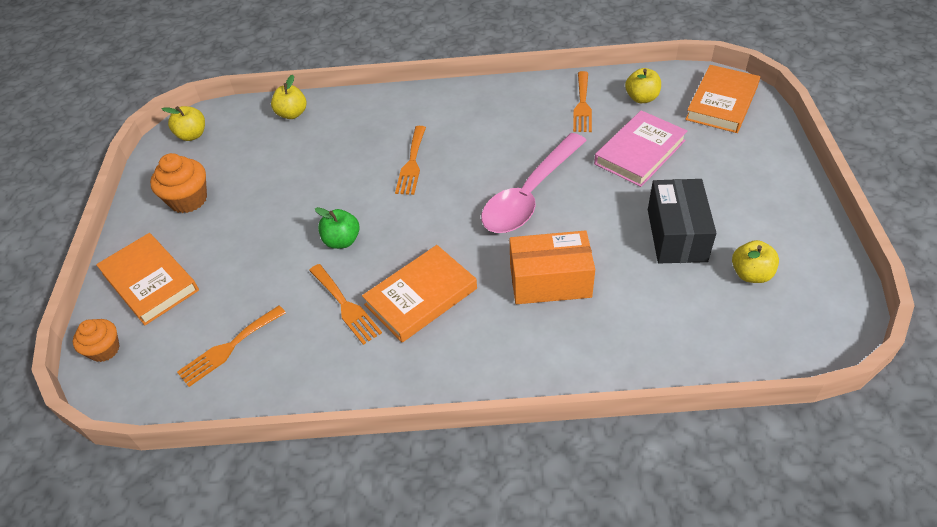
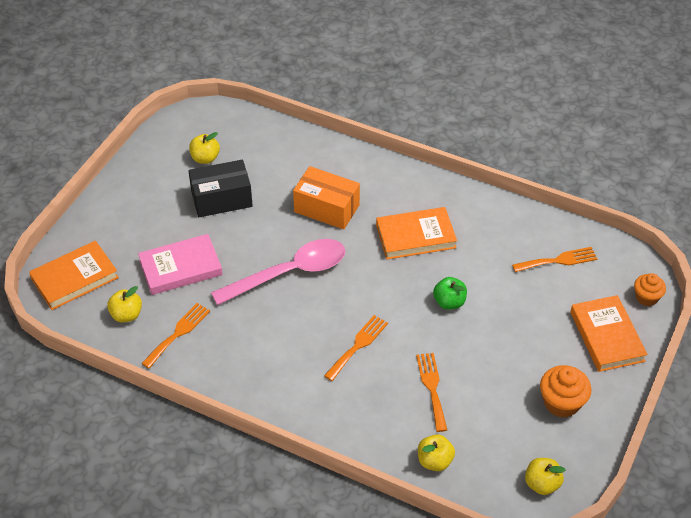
camera: 155 degrees left, 0 degrees up
orange fork [309,264,382,345] -> orange fork moved to [416,353,447,432]
black box [648,179,716,263] -> black box turned 45 degrees clockwise [188,160,253,217]

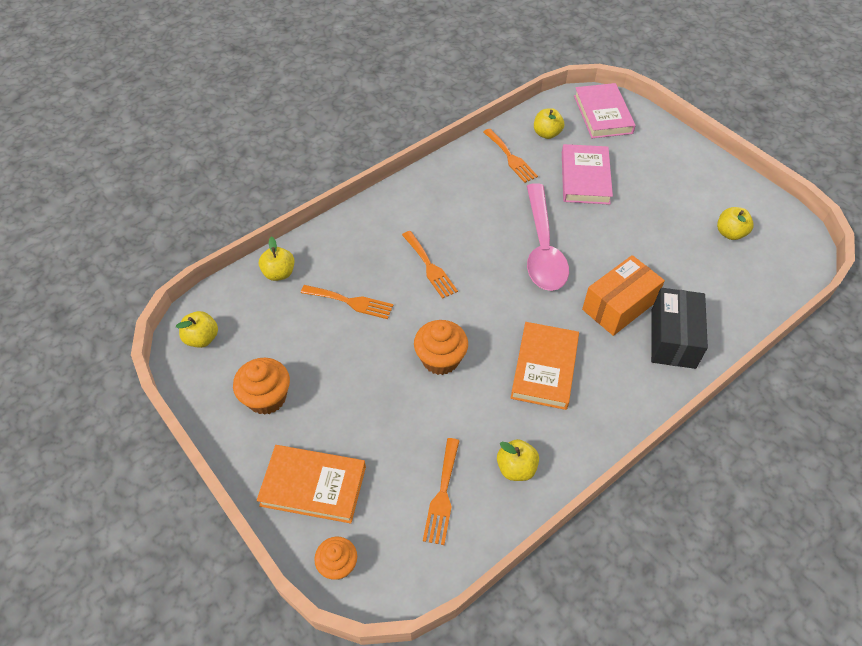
camera: 115 degrees right, 5 degrees up
orange book [29,241,119,310] -> pink book [574,83,636,138]
black box [188,160,253,217] -> black box moved to [651,288,708,369]
green apple [433,277,467,310] -> orange cupcake [414,320,468,375]
none -> yellow apple [497,439,539,481]

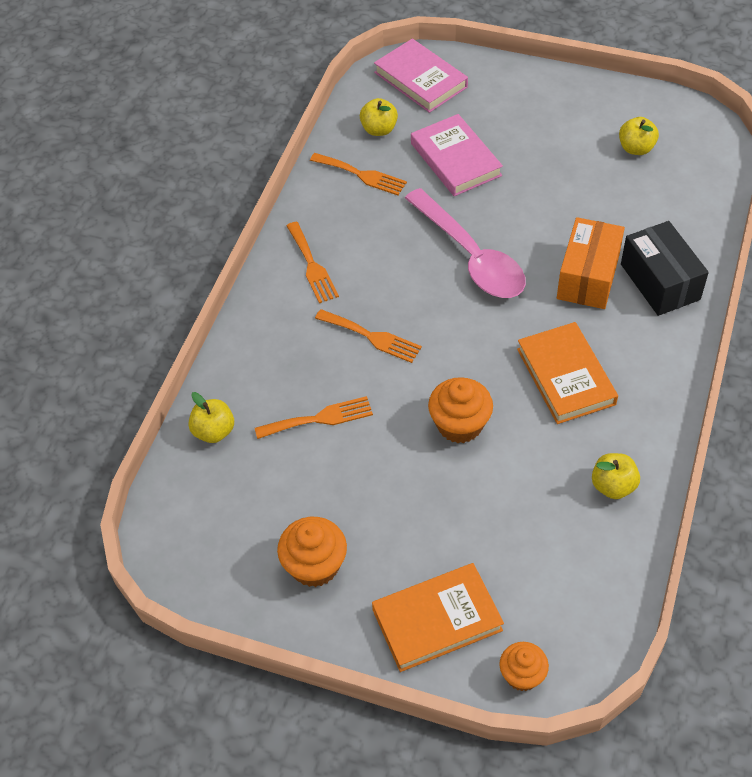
camera: 30 degrees left, 0 degrees up
yellow apple [176,311,218,348] -> none
orange fork [423,438,459,545] -> orange fork moved to [287,222,339,303]

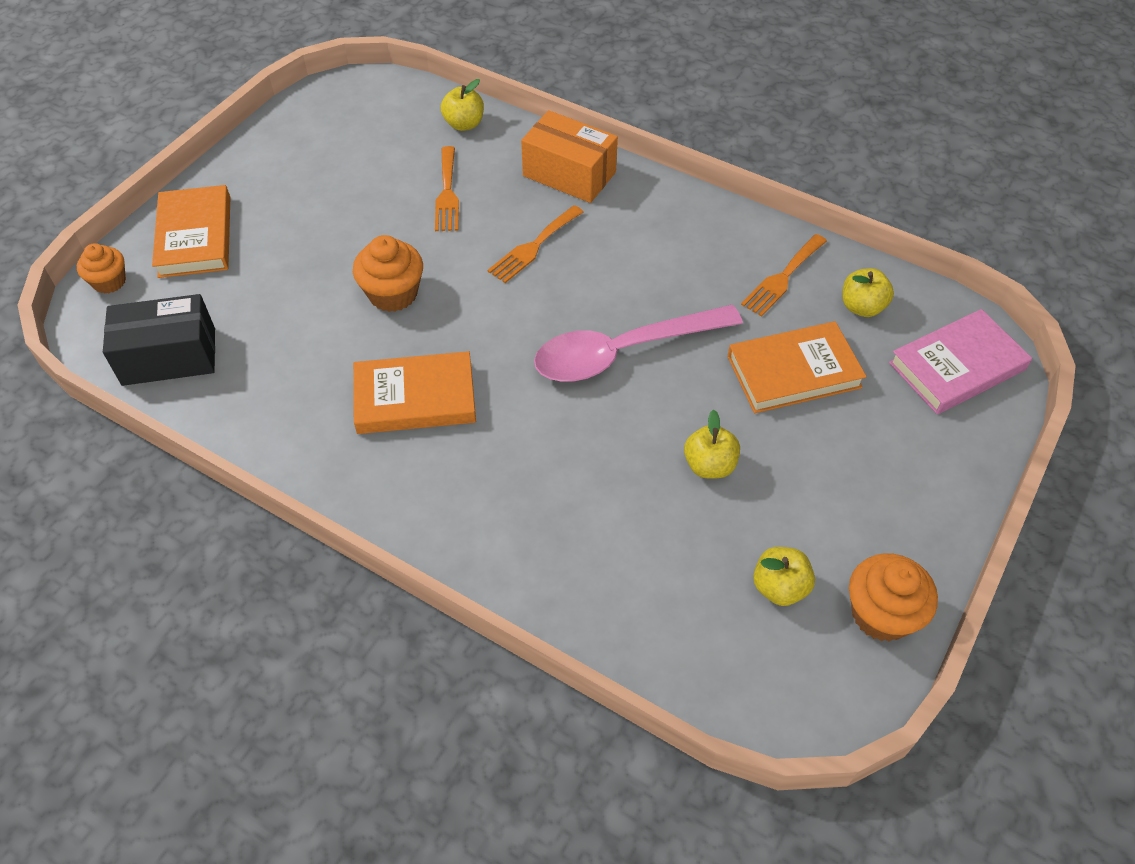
camera: 100 degrees right, 0 degrees up
orange cupcake [277,517,347,587] -> orange cupcake moved to [849,553,938,641]
orange fork [287,222,339,303] -> none
pink book [411,114,503,196] -> orange book [727,321,867,413]
orange box [557,217,625,309] -> orange box moved to [521,110,618,203]
yellow apple [592,453,640,499] -> yellow apple moved to [684,410,740,479]
black box [621,221,709,316] -> black box moved to [103,294,215,386]

